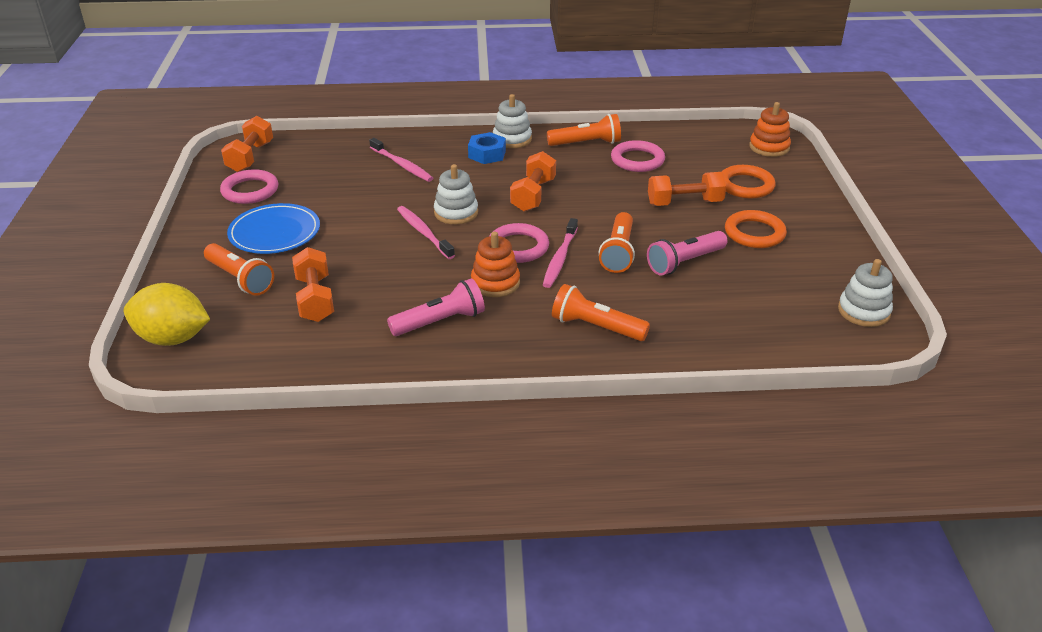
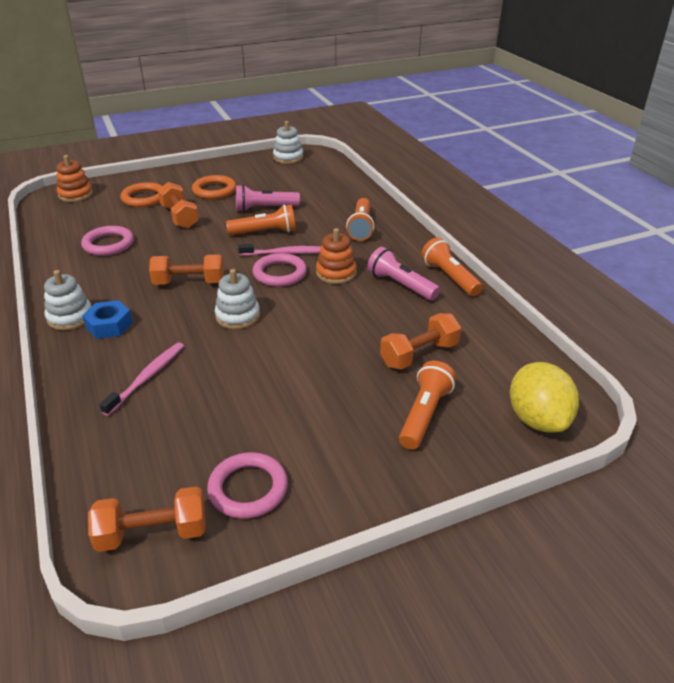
camera: 110 degrees left, 0 degrees up
blue plate [227,203,320,254] -> none
pink toothbrush [397,206,455,259] -> none
orange flashlight [547,114,621,146] -> orange flashlight moved to [421,237,483,296]
pink flashlight [647,231,727,276] -> pink flashlight turned 135 degrees clockwise [236,185,300,212]

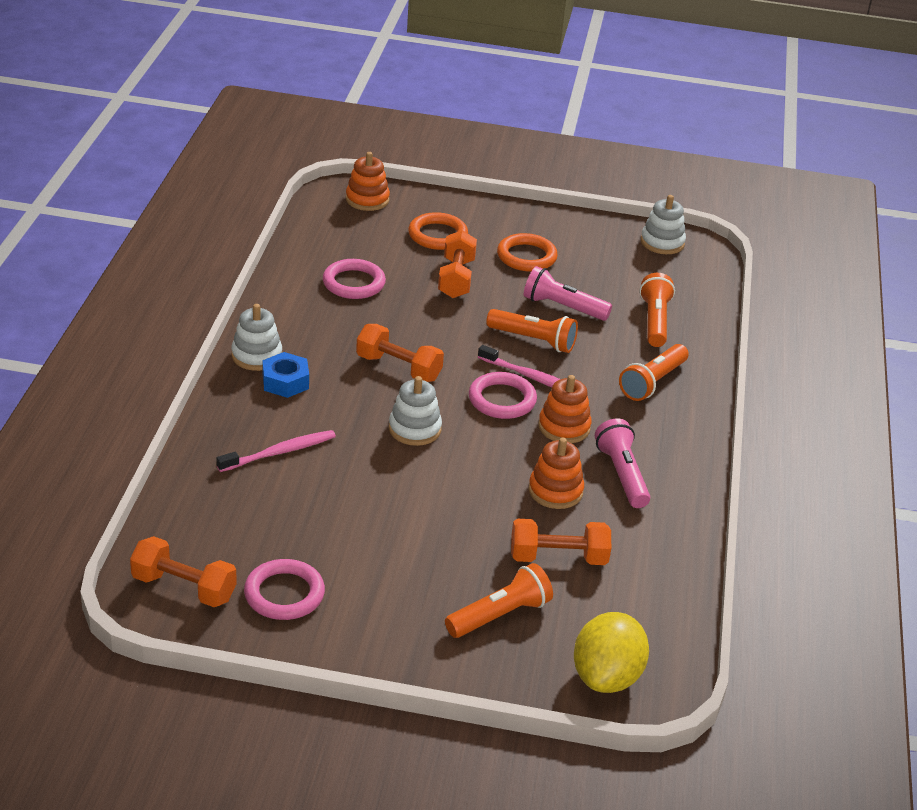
camera: 30 degrees right, 0 degrees up
orange flashlight [421,237,483,296] -> orange flashlight moved to [639,273,675,347]
none -> orange stacking toy [529,437,584,509]

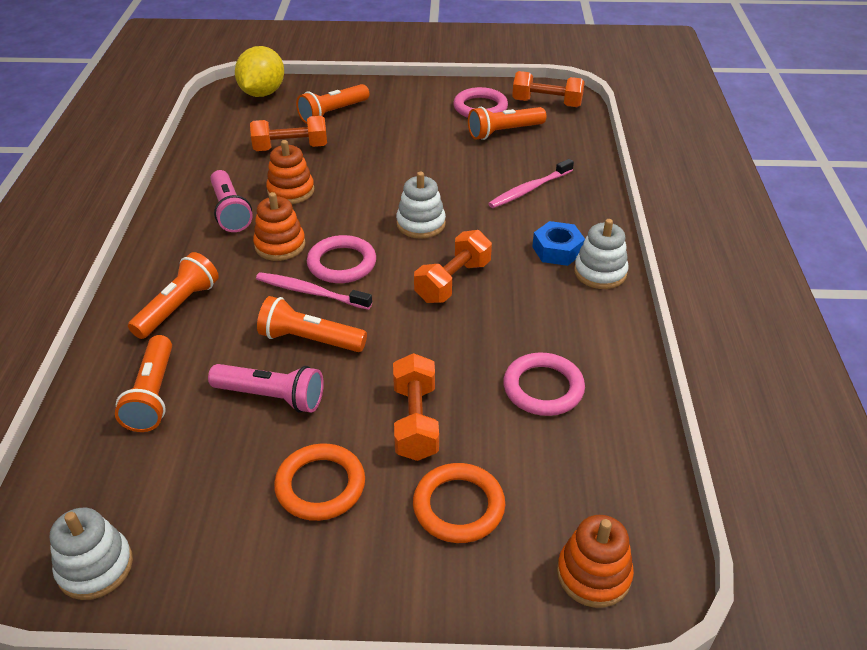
camera: 175 degrees right, 5 degrees up
orange dumbbell [356,324,444,382] -> orange dumbbell turned 75 degrees counterclockwise [414,230,492,303]
none -> orange flashlight [468,107,546,140]

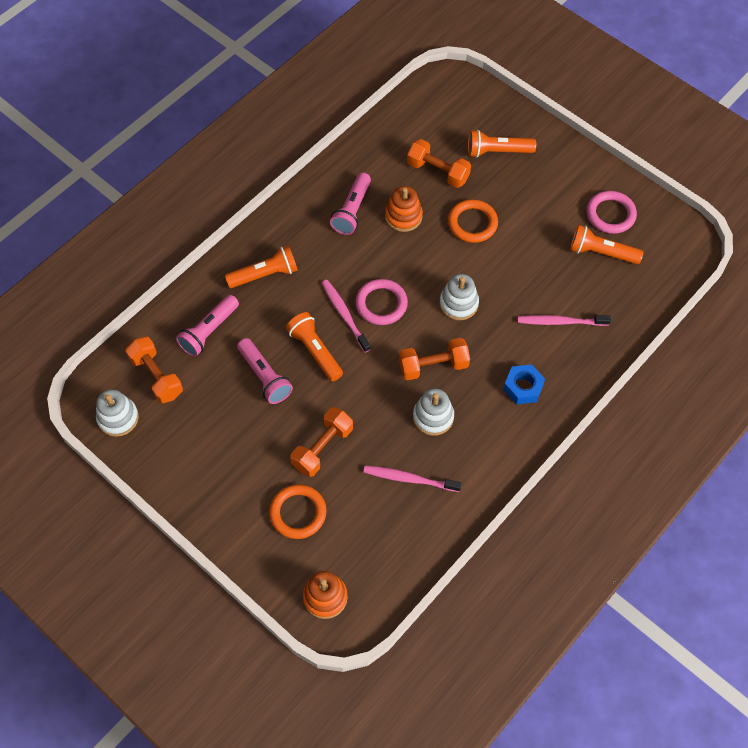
camera: 40 degrees right, 20 degrees up
orange flashlight [115,335,172,432] -> pink flashlight [176,295,239,357]
yellow lemon [235,46,284,97] -> none
orange stacking toy [253,192,306,261] -> none
orange ring [274,443,365,521] -> orange ring moved to [448,199,498,243]
pink ring [503,353,585,416] -> pink toothbrush [363,466,461,492]
orange dumbbell [512,71,585,107] -> orange dumbbell moved to [126,337,183,403]
white stacking toy [574,219,629,289] -> white stacking toy moved to [413,388,454,436]

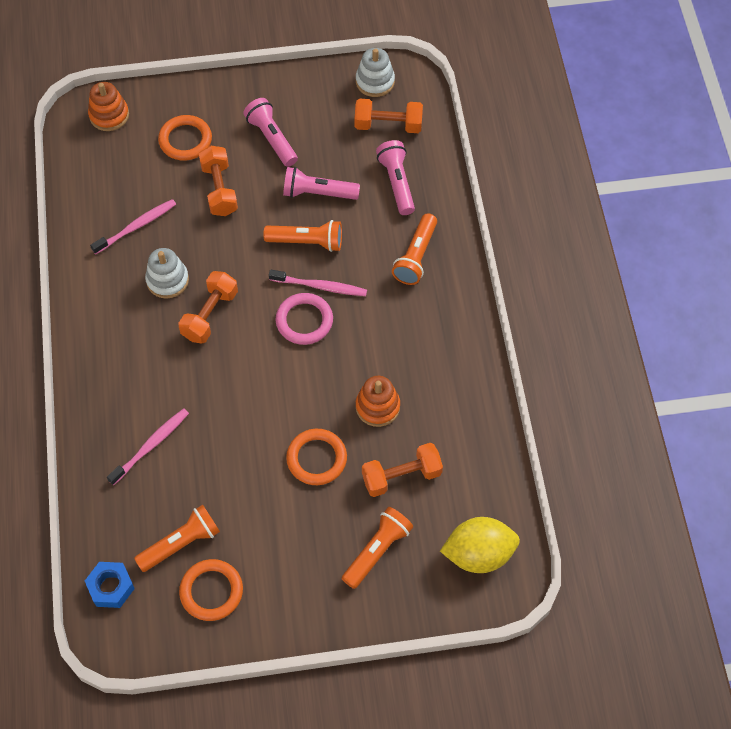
camera: 130 degrees right, 0 degrees up
pink flashlight [330,172,371,235] -> pink flashlight moved to [243,98,298,167]
white stacking toy [440,274,479,320] -> none
blue nut [503,364,545,404] -> blue nut moved to [85,562,135,608]
pink ring [587,191,637,234] -> orange ring [179,559,243,621]
none -> yellow lemon [440,517,520,573]

